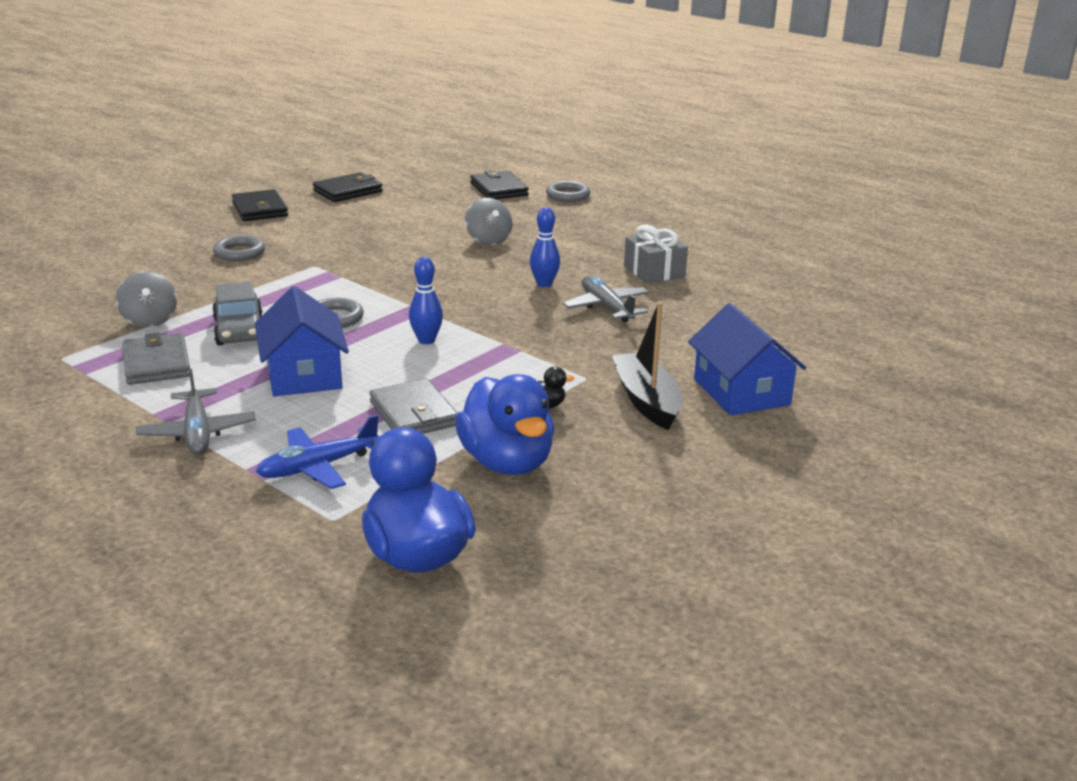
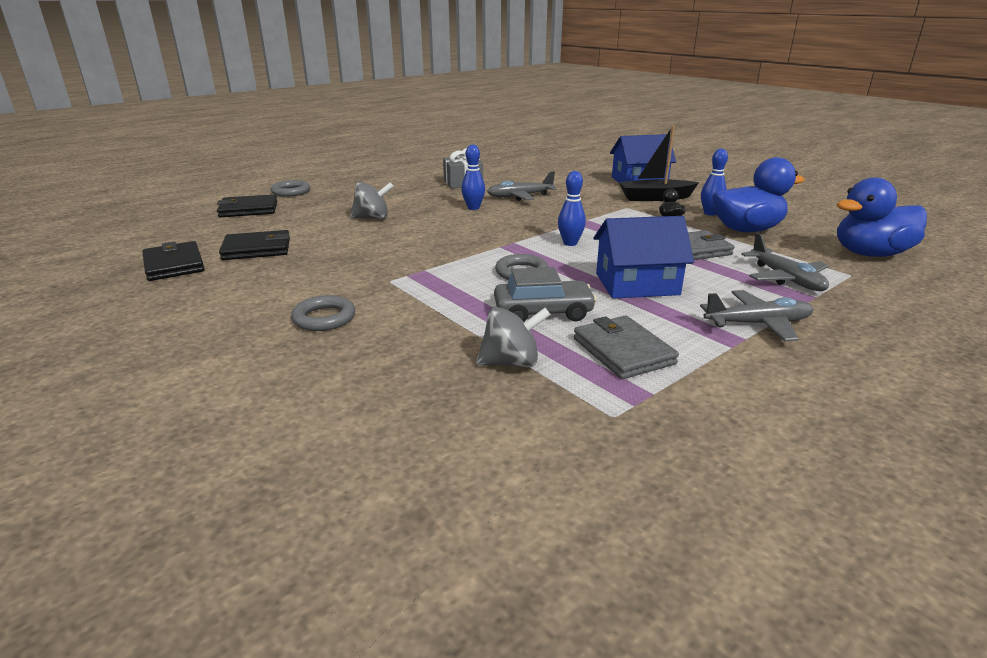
camera: 80 degrees left, 0 degrees up
grey wallet [122,332,190,385] -> grey wallet turned 75 degrees clockwise [574,316,679,379]
black wallet [232,189,288,221] -> black wallet moved to [219,230,290,260]
blue plane [256,415,380,489] -> grey plane [741,233,829,291]
none -> blue bowling pin [701,149,728,216]

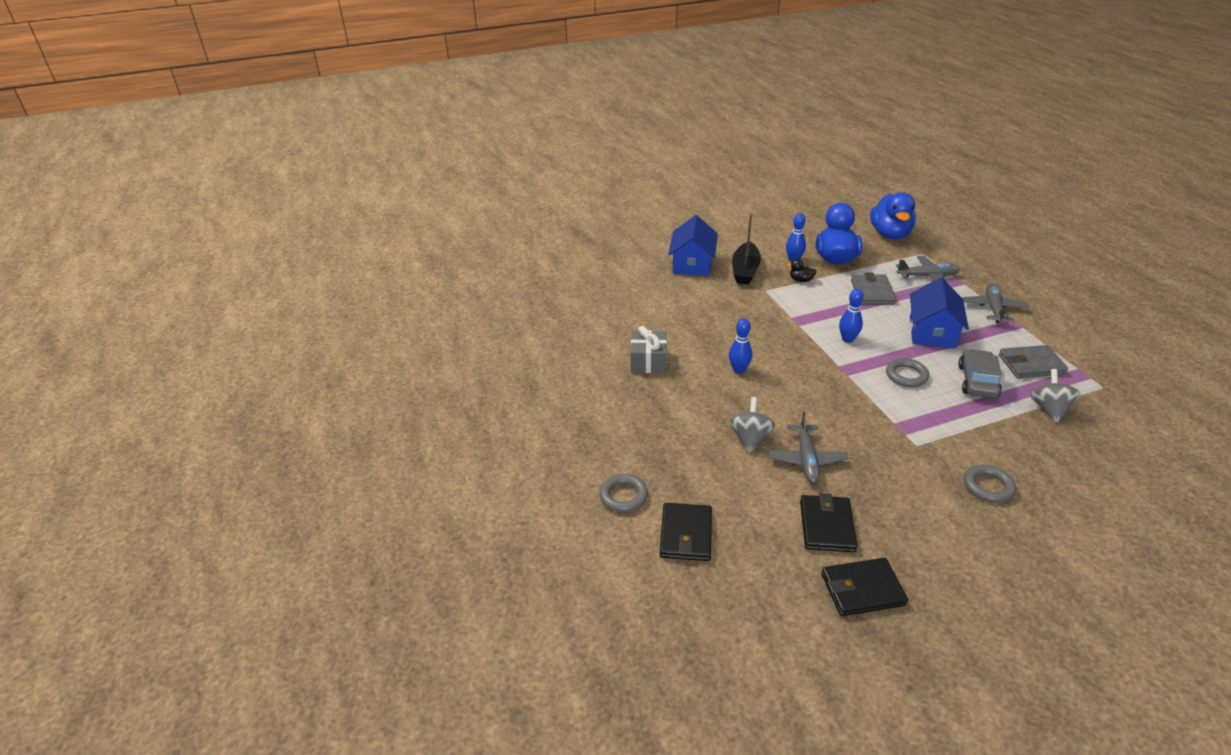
camera: 70 degrees left, 10 degrees up
grey plane [487,171,556,201] -> grey plane moved to [768,411,848,483]

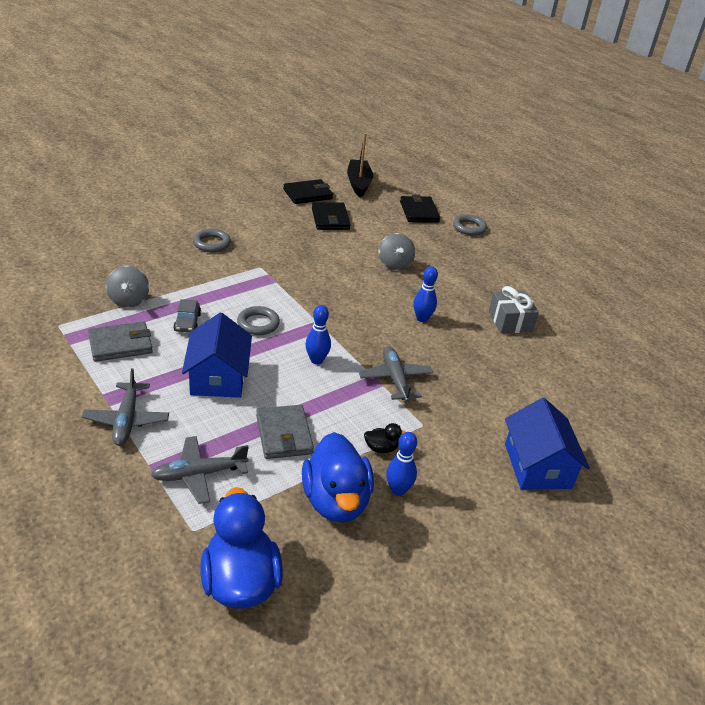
camera: 160 degrees right, 0 degrees up
black boat [732,212,761,284] -> black boat moved to [347,133,373,198]
grey plane [768,411,848,483] -> grey plane moved to [359,346,433,402]
grey car [958,349,1002,398] -> grey car [174,299,201,332], size x0.64

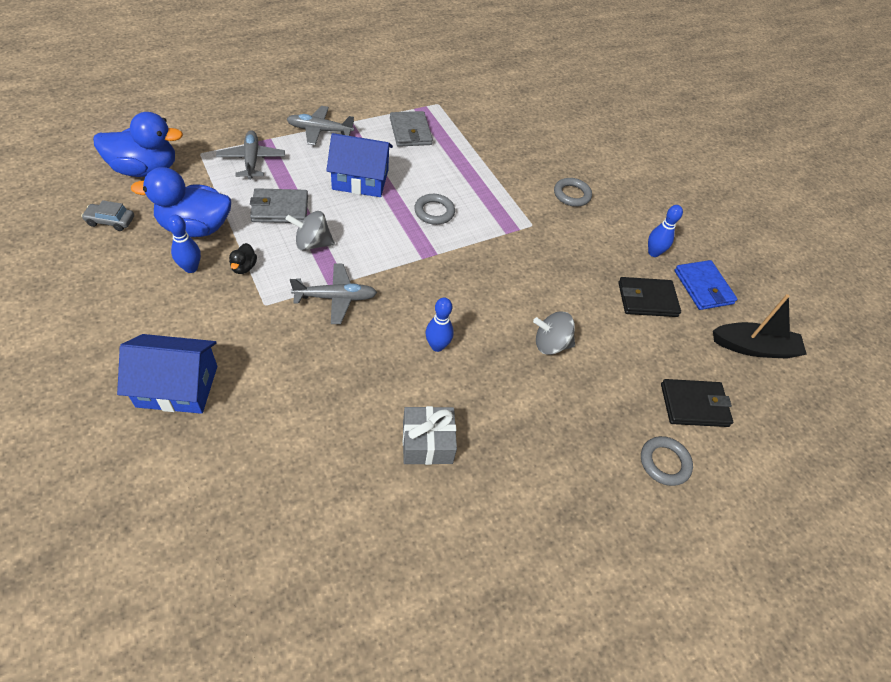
camera: 95 degrees right, 15 degrees up
grey spinning top [106,266,149,308] -> grey spinning top moved to [286,211,335,251]
grey car [174,299,201,332] -> grey car moved to [81,200,134,231]
black wallet [283,179,333,204] -> blue wallet [674,260,737,310]
blue bowling pin [305,305,331,365] -> blue bowling pin moved to [648,205,683,257]

